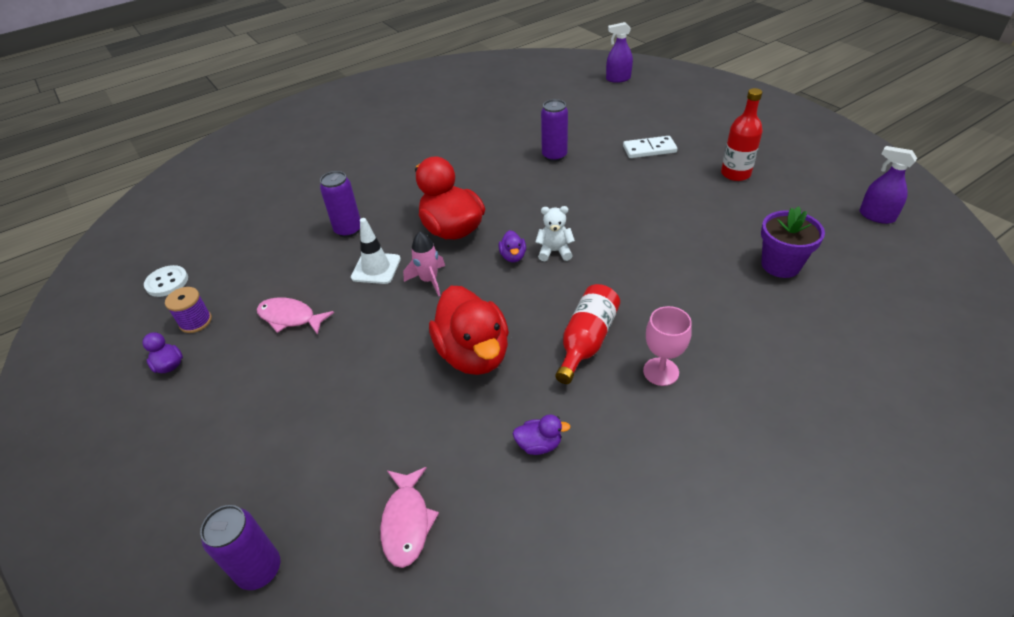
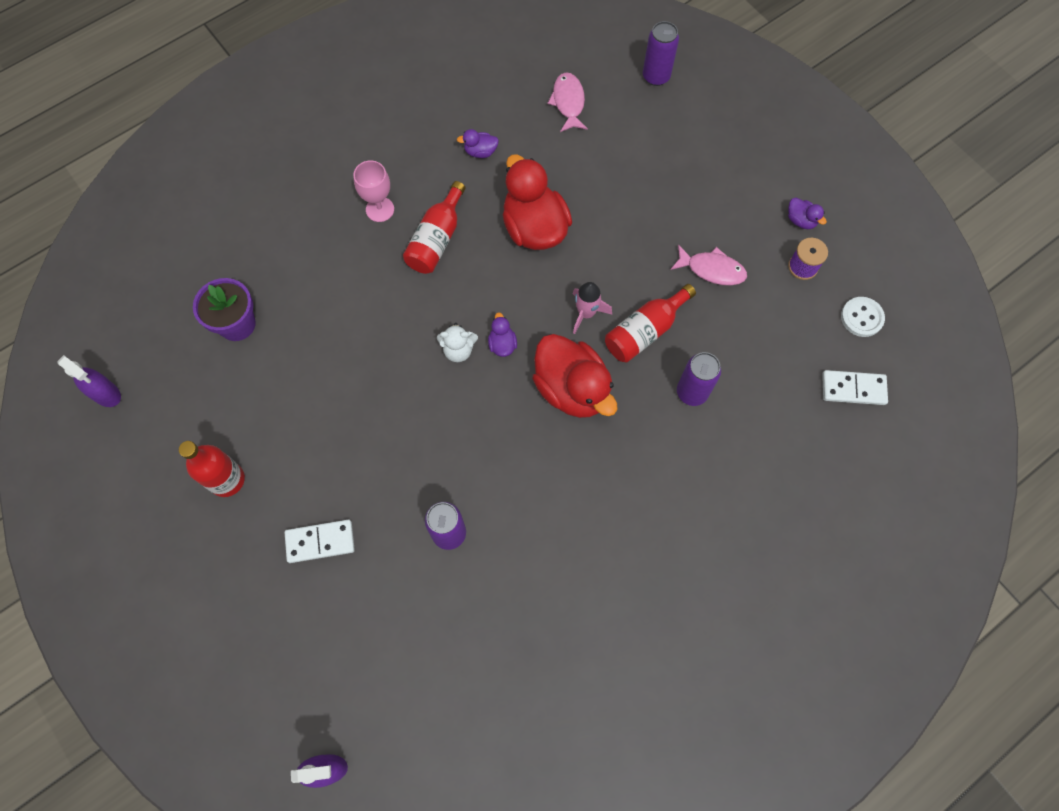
camera: 175 degrees right, 25 degrees up
white traffic cone [351,218,401,284] -> red bottle [605,284,696,362]
none -> white domino [822,370,888,405]

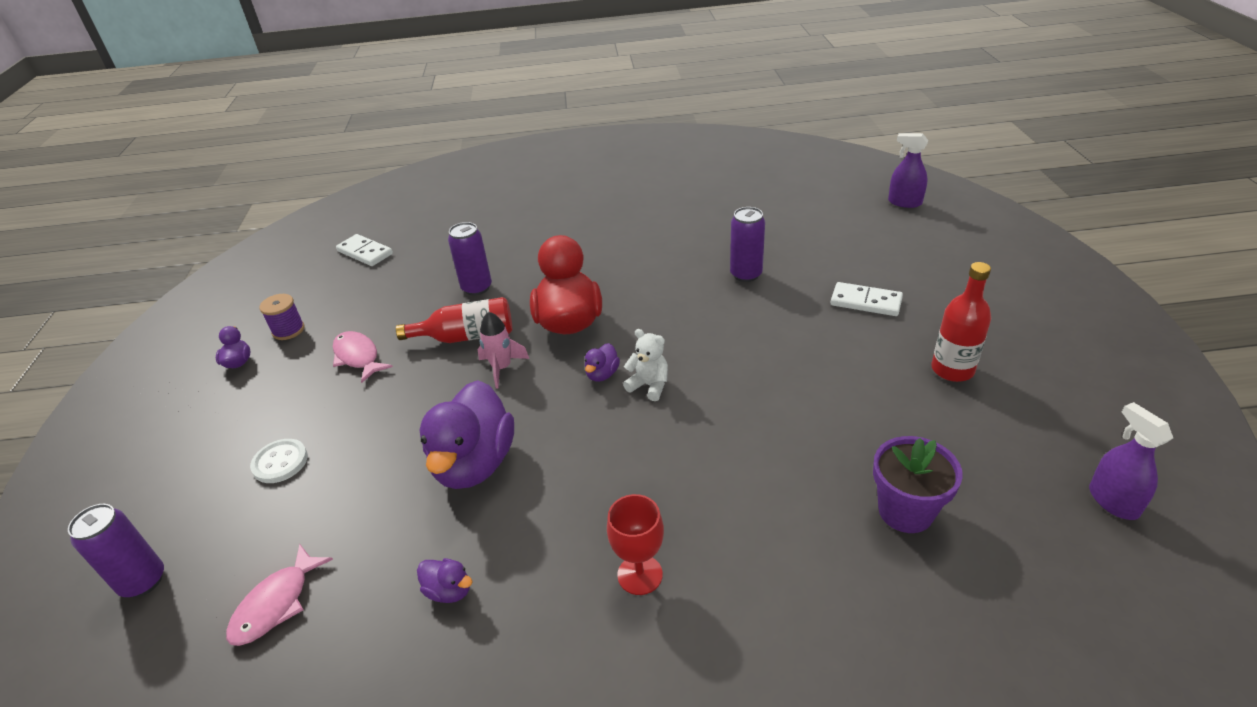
camera: 145 degrees left, 30 degrees down
pink goblet [353,160,394,222] -> red goblet [607,494,664,595]
red bottle [403,181,466,274] -> none
red duck [502,154,572,250] -> purple duck [420,380,514,489]
white button [841,297,885,337] -> white button moved to [250,439,308,483]

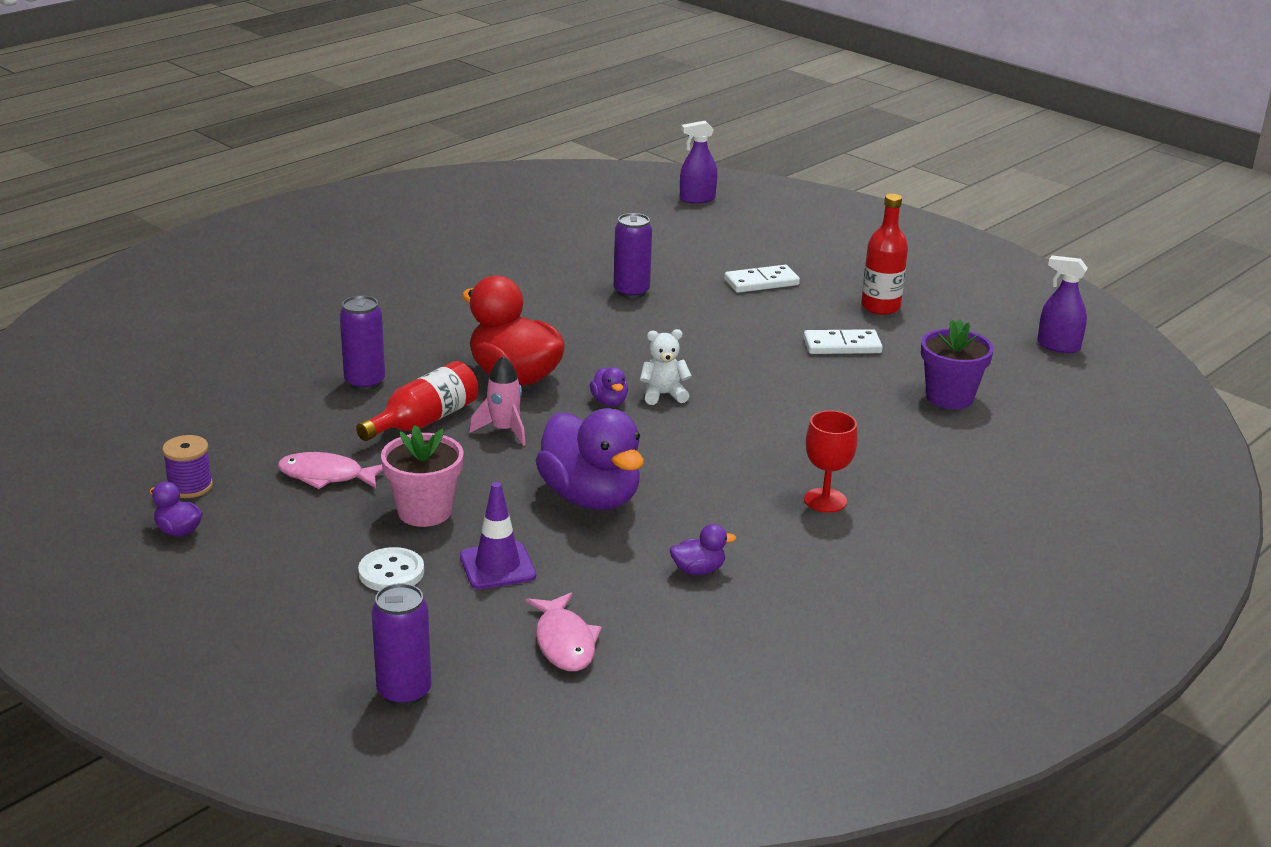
camera: 45 degrees left, 10 degrees down
white domino [336,234,393,266] -> white domino moved to [803,329,883,354]
none -> pink flower pot [381,425,464,527]
none -> purple traffic cone [460,482,536,589]

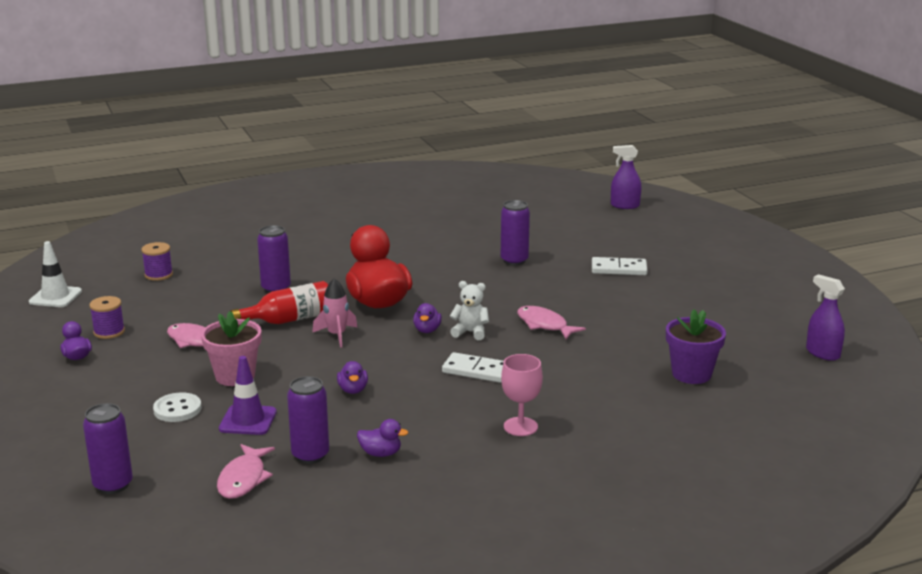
camera: 25 degrees right, 5 degrees down
purple duck [535,408,644,510] -> purple duck [337,361,368,394], size x0.43
white domino [803,329,883,354] -> white domino moved to [442,352,504,383]
red goblet [804,410,858,513] -> pink goblet [501,354,543,436]
red bottle [861,194,908,315] -> none
none -> white traffic cone [29,241,82,307]
none -> purple spool [141,242,173,281]
none -> purple can [287,376,329,464]
none -> pink fish [517,306,586,339]

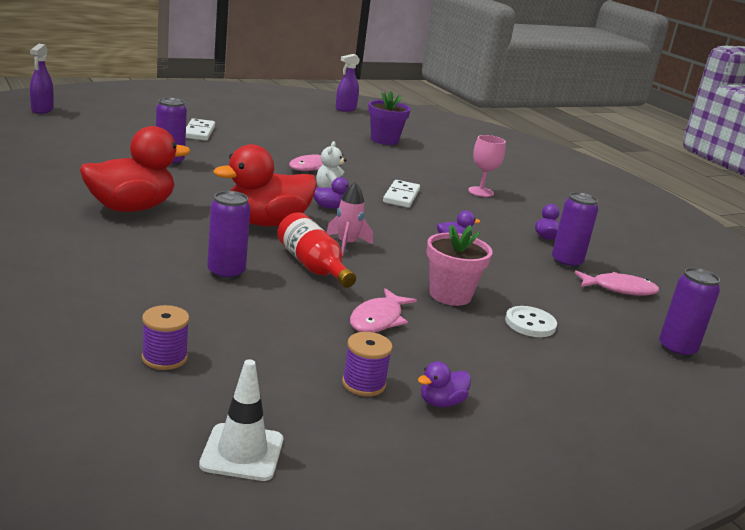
camera: 100 degrees left, 0 degrees up
purple traffic cone [219,356,277,435] -> none
none -> red duck [80,126,190,212]

